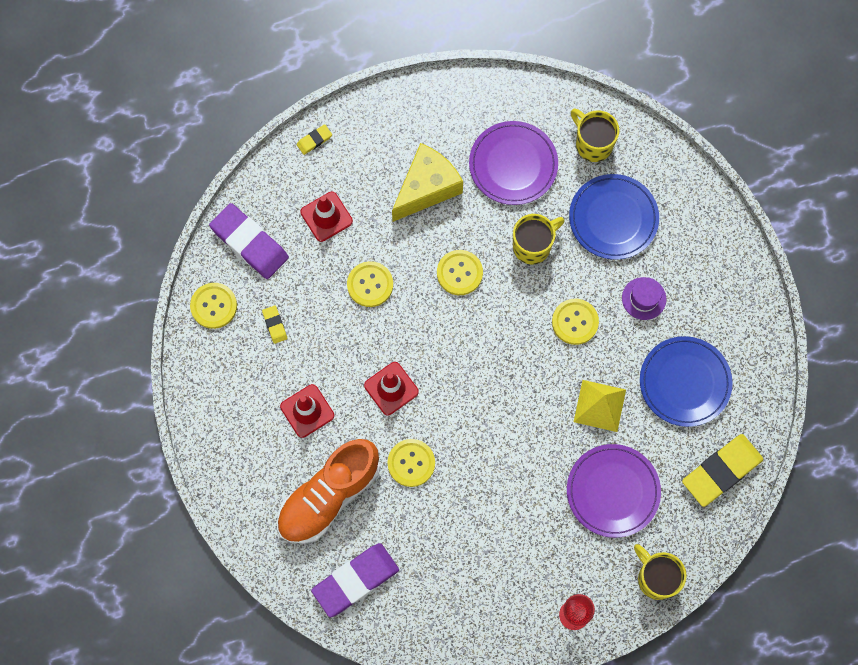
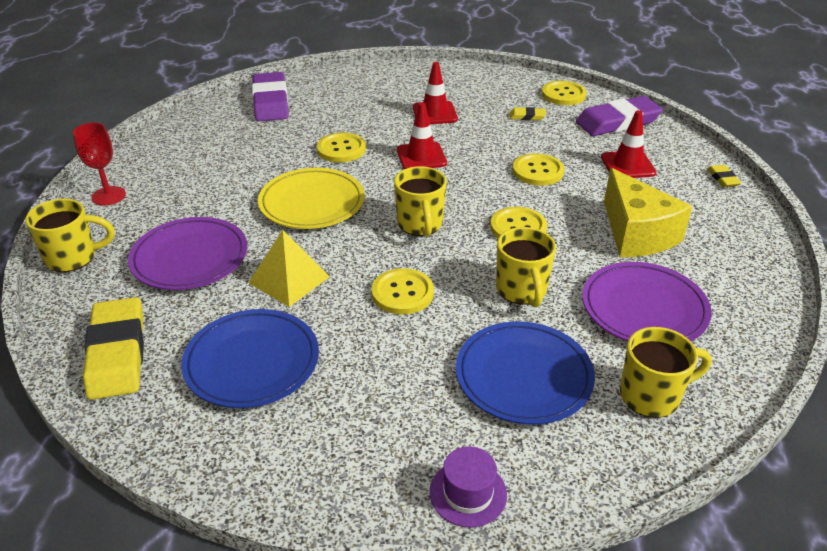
camera: 115 degrees right, 35 degrees down
orange shoe [277,439,380,544] -> none
purple hat [622,277,666,320] -> purple hat moved to [430,446,507,528]
none -> yellow plate [258,168,365,229]
none -> yellow mug [394,166,447,237]

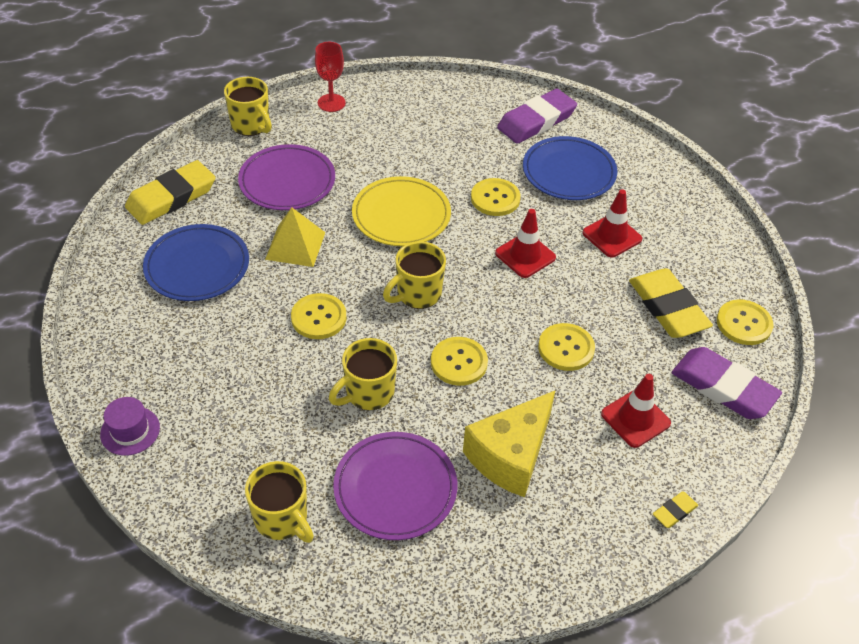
camera: 60 degrees right, 10 degrees up
blue plate [456,322,595,424] -> blue plate moved to [523,136,617,200]
yellow eraser [510,107,546,120] -> yellow eraser [629,268,713,338], size x2.26

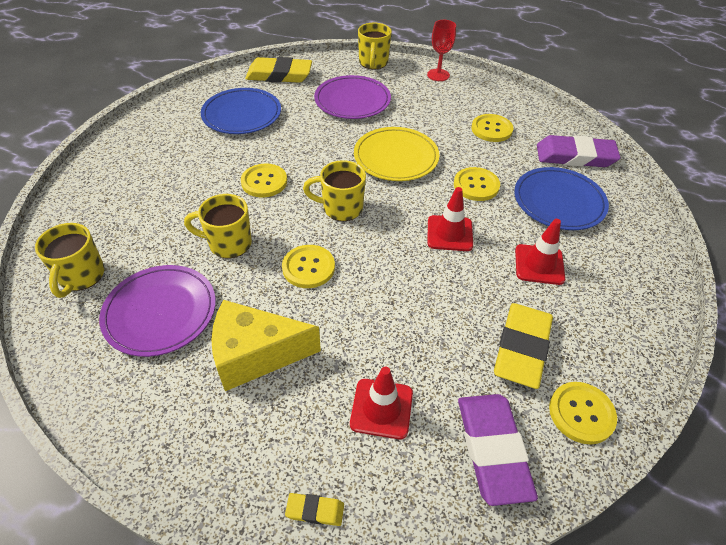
camera: 45 degrees right, 0 degrees up
purple hat [100,397,160,455] -> none
yellow pyramid [265,207,326,267] -> none
yellow button [538,323,595,371] -> yellow button moved to [471,114,513,142]

